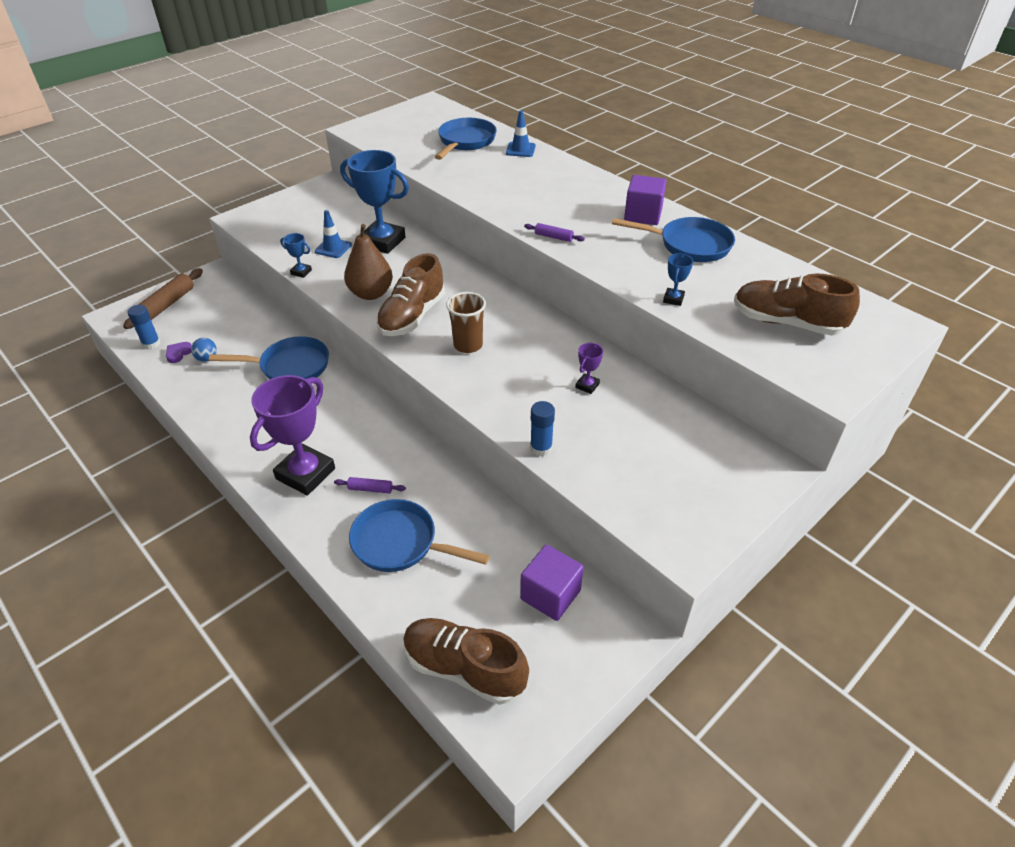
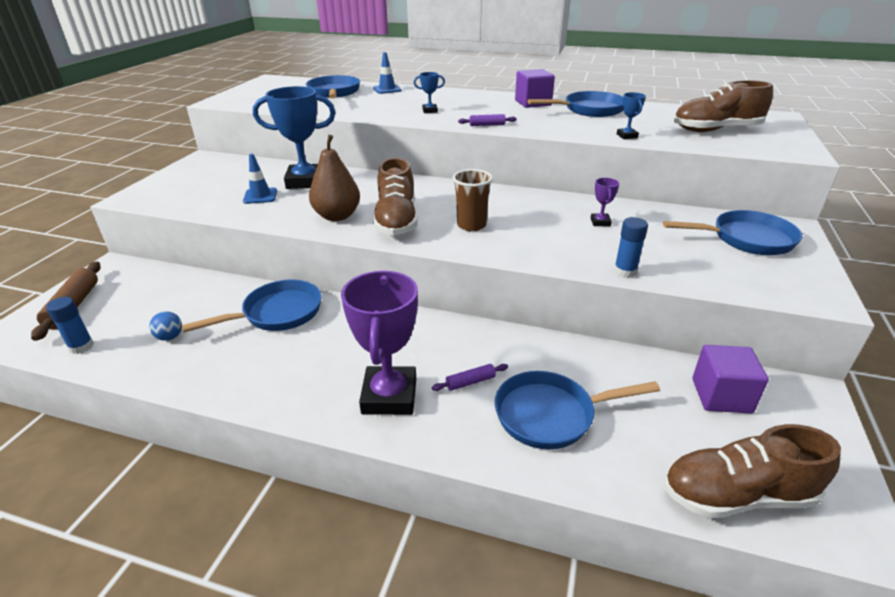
camera: 30 degrees left, 10 degrees down
purple heart [166,342,192,363] -> none
blue trophy [280,233,312,278] -> blue trophy moved to [414,72,445,113]
none -> blue pan [663,210,803,255]

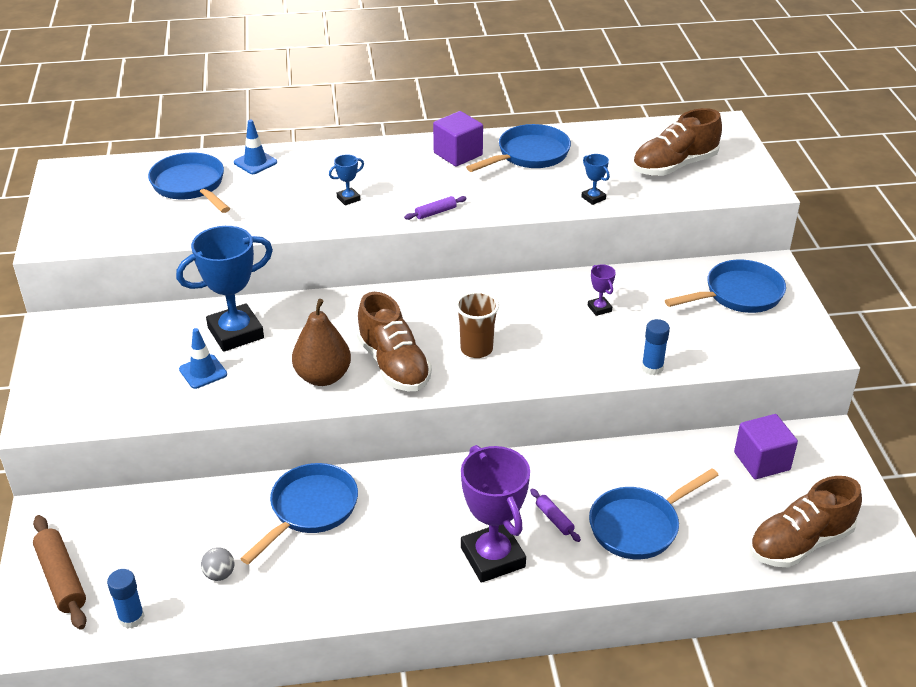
camera: 25 degrees left, 5 degrees up
blue ball [149,311,182,341] -> grey ball [201,548,234,581]
purple rolling pin [432,364,508,391] -> purple rolling pin turned 75 degrees counterclockwise [530,489,581,542]

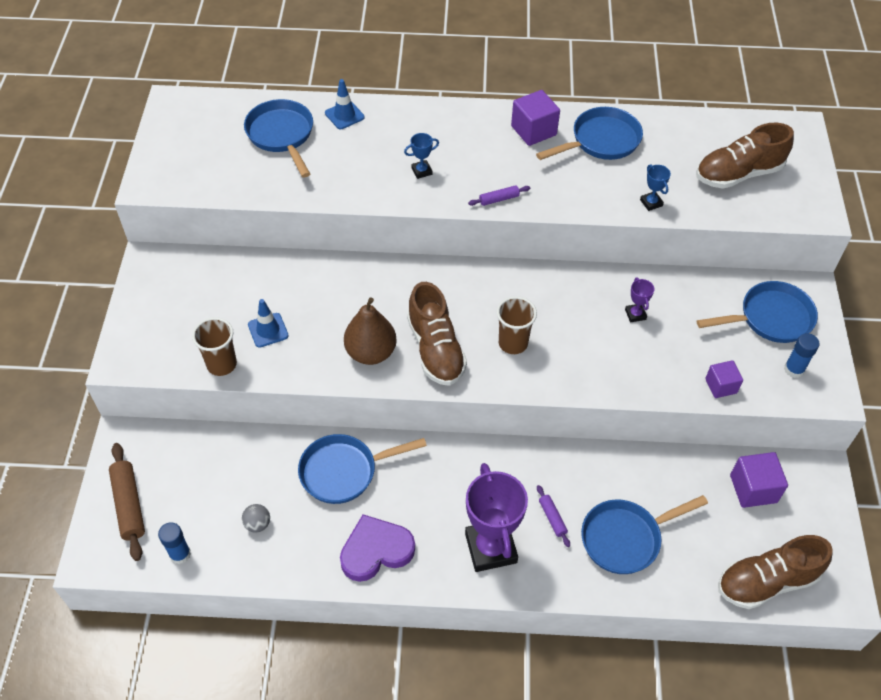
camera: 10 degrees right, 15 degrees up
blue trophy [176,226,273,352] -> none
blue pan [240,463,358,565] -> blue pan turned 150 degrees counterclockwise [298,434,427,504]
blue glue stick [642,319,670,375] -> blue glue stick moved to [784,333,820,378]
none -> brown cup [192,317,237,376]
none -> purple heart [340,514,415,582]
none -> purple cube [705,360,743,398]

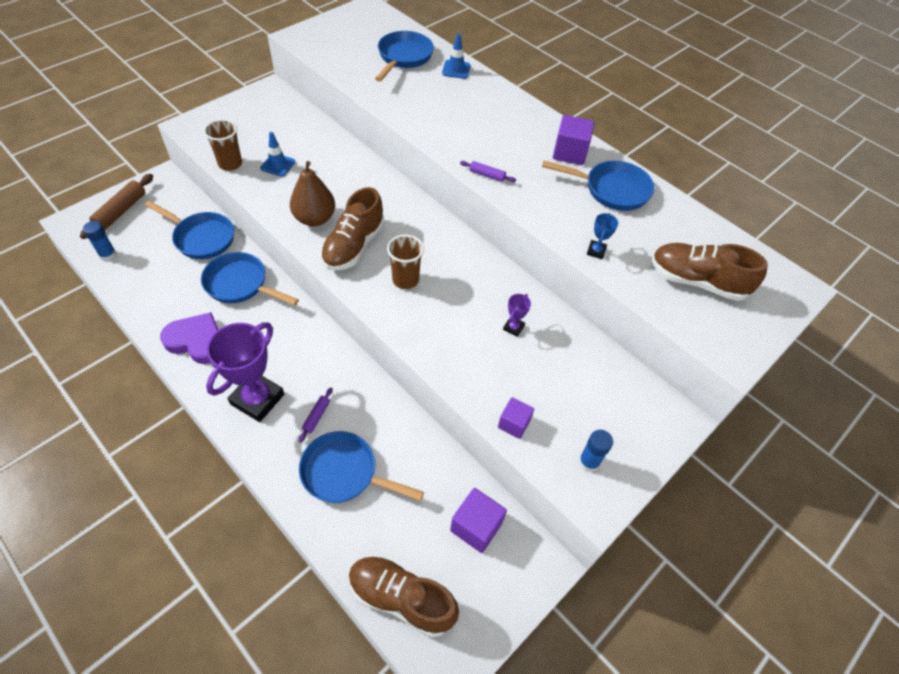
camera: 40 degrees right, 0 degrees up
grey ball [242,504,270,532] -> none
blue trophy [404,133,439,179] -> none
blue pan [697,281,818,343] -> blue pan moved to [145,200,234,259]

